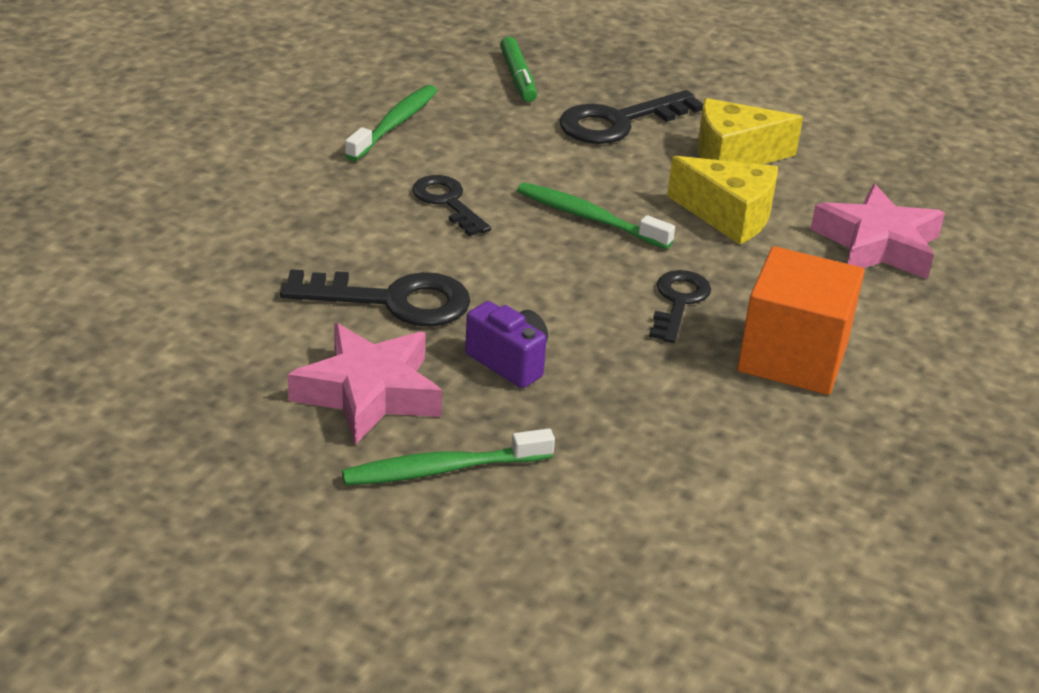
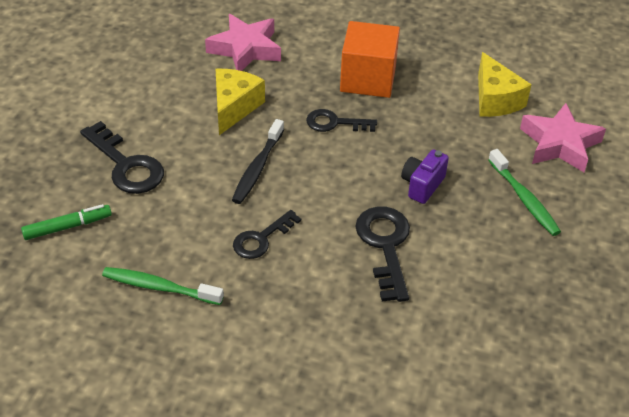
camera: 100 degrees left, 10 degrees up
pink star [288,323,442,445] -> pink star moved to [520,103,606,172]
green toothbrush [517,182,675,249] -> black toothbrush [232,119,284,204]
yellow cheese [697,98,803,165] -> yellow cheese moved to [478,52,532,117]

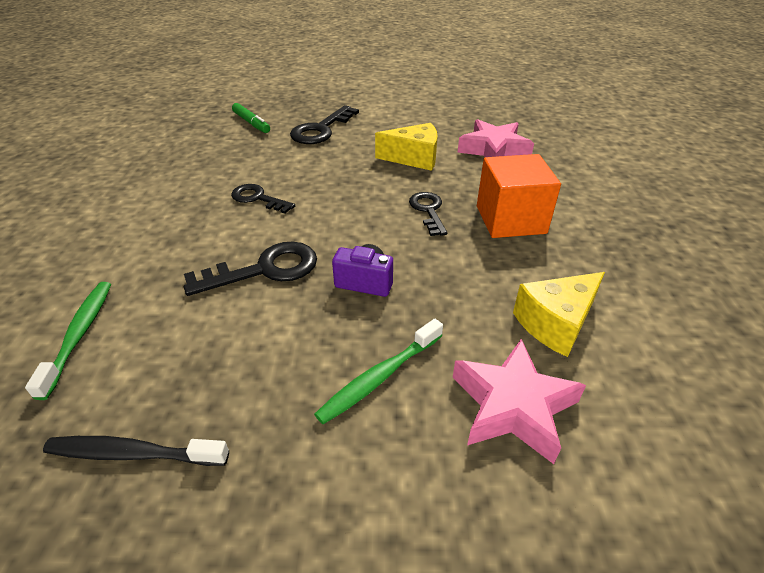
camera: 75 degrees right, 5 degrees down
green toothbrush [102,267,224,305] -> green toothbrush moved to [25,282,111,400]
black toothbrush [232,119,284,204] -> black toothbrush moved to [43,436,229,466]

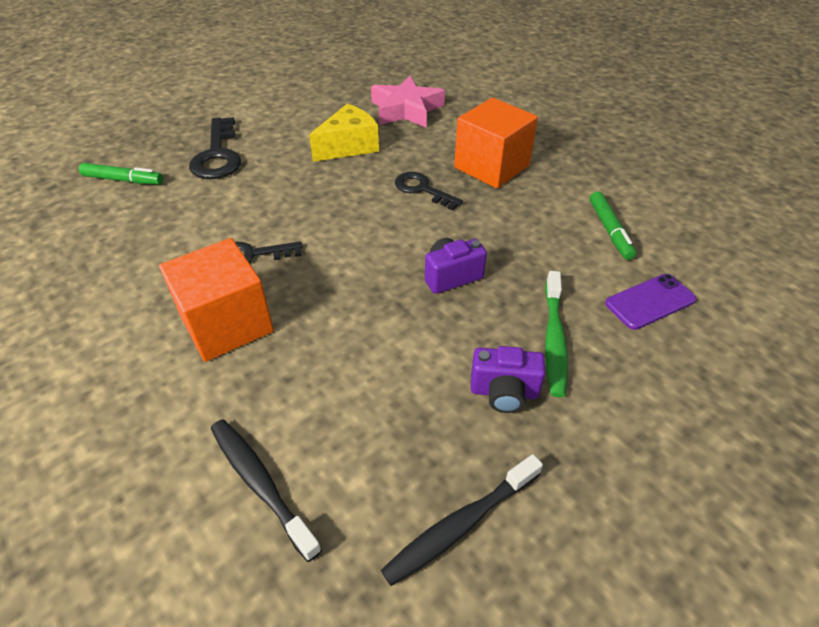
camera: 40 degrees left, 5 degrees up
green toothbrush [25,282,111,400] -> black toothbrush [211,419,322,562]
black key [184,242,317,296] -> none
pink star [453,339,586,464] -> purple phone [605,274,697,330]
yellow cheese [513,272,605,357] -> green marker [590,191,636,260]
none -> orange cube [159,238,274,362]
none -> purple camera [470,346,546,413]

